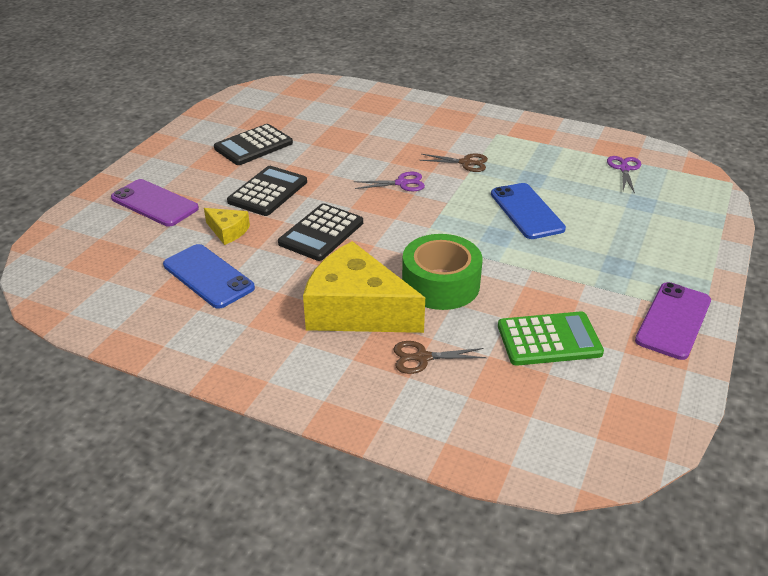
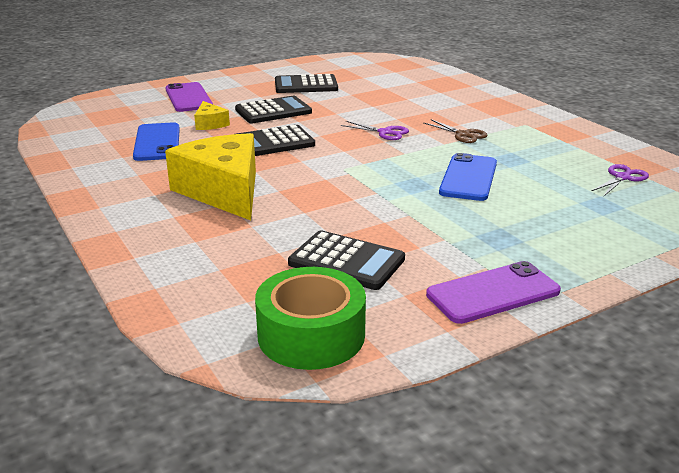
camera: 35 degrees right, 10 degrees down
brown scissors [393,341,487,374] -> none
green tape [402,234,482,310] -> green tape moved to [255,267,366,370]
green calculator [498,311,604,366] -> black calculator [288,231,405,290]

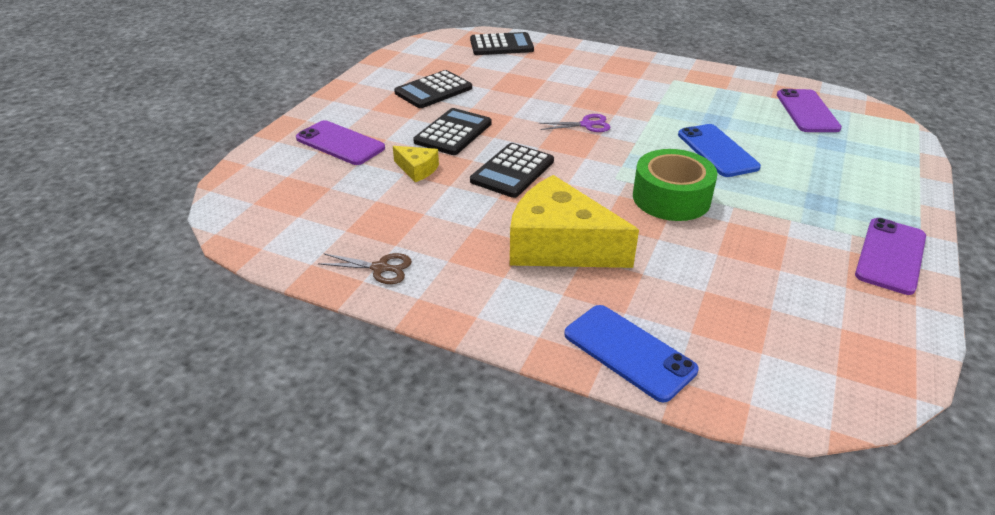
camera: 35 degrees left, 10 degrees up
blue phone [133,122,180,161] -> blue phone moved to [564,305,698,403]
green tape [255,267,366,370] -> green tape moved to [633,149,718,221]
black calculator [288,231,405,290] -> black calculator moved to [470,32,534,55]
brown scissors [424,119,488,143] -> brown scissors moved to [318,253,412,284]
purple scissors [592,164,649,196] -> purple phone [777,89,842,132]

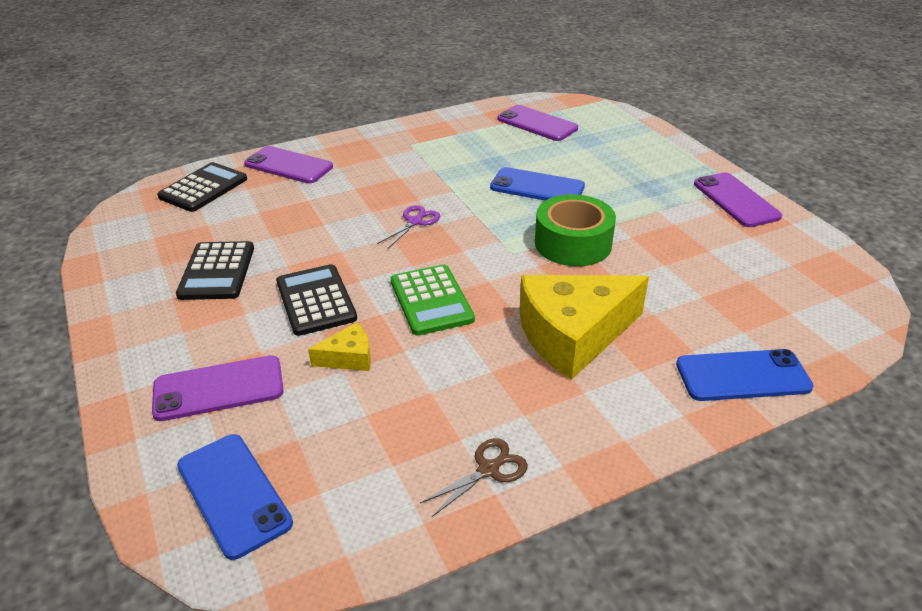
camera: 50 degrees left, 0 degrees up
black calculator [470,143,554,198] -> green calculator [391,265,475,336]
none -> blue phone [177,434,293,560]
none -> purple phone [244,146,333,183]

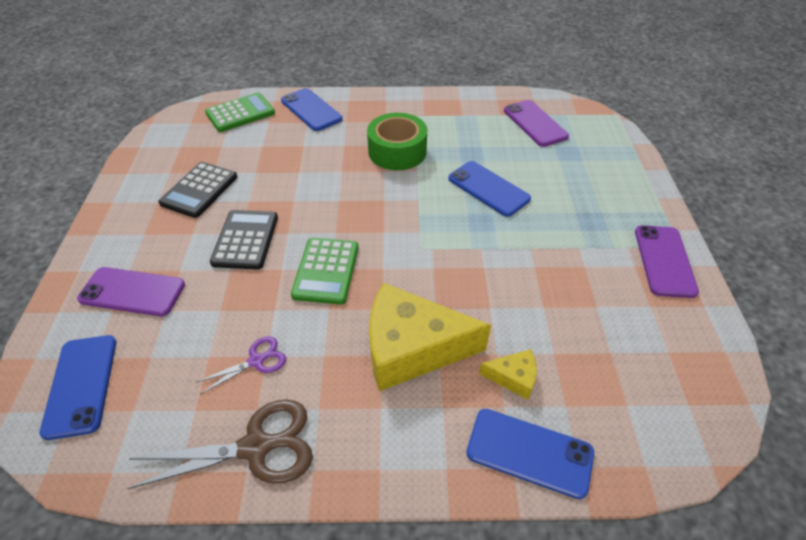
camera: 25 degrees right, 10 degrees up
black calculator [157,162,247,212] -> green calculator [205,93,275,132]
purple phone [244,146,333,183] -> blue phone [281,88,343,131]
yellow cheese [308,322,371,371] -> yellow cheese moved to [479,349,537,400]
purple scissors [377,205,440,249] -> purple scissors moved to [195,336,286,395]
brown scissors [420,438,528,517] -> brown scissors [127,399,313,489], size x1.80
green tape [535,194,616,266] -> green tape moved to [367,113,427,170]

